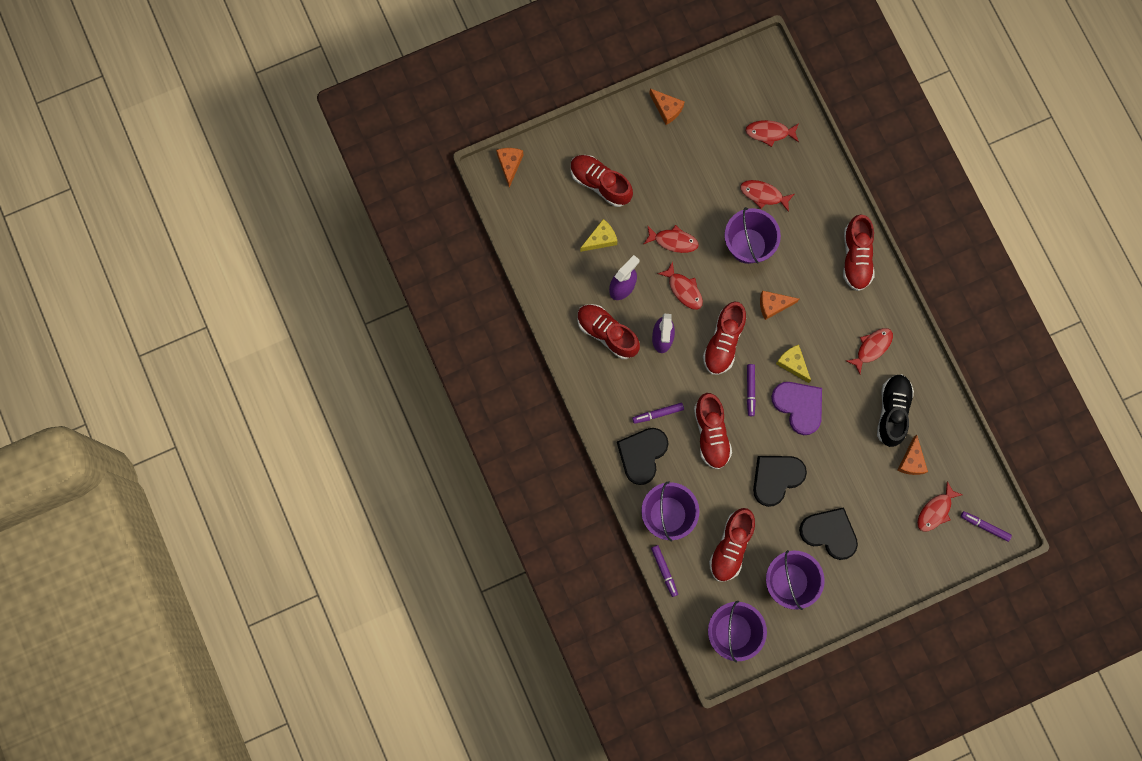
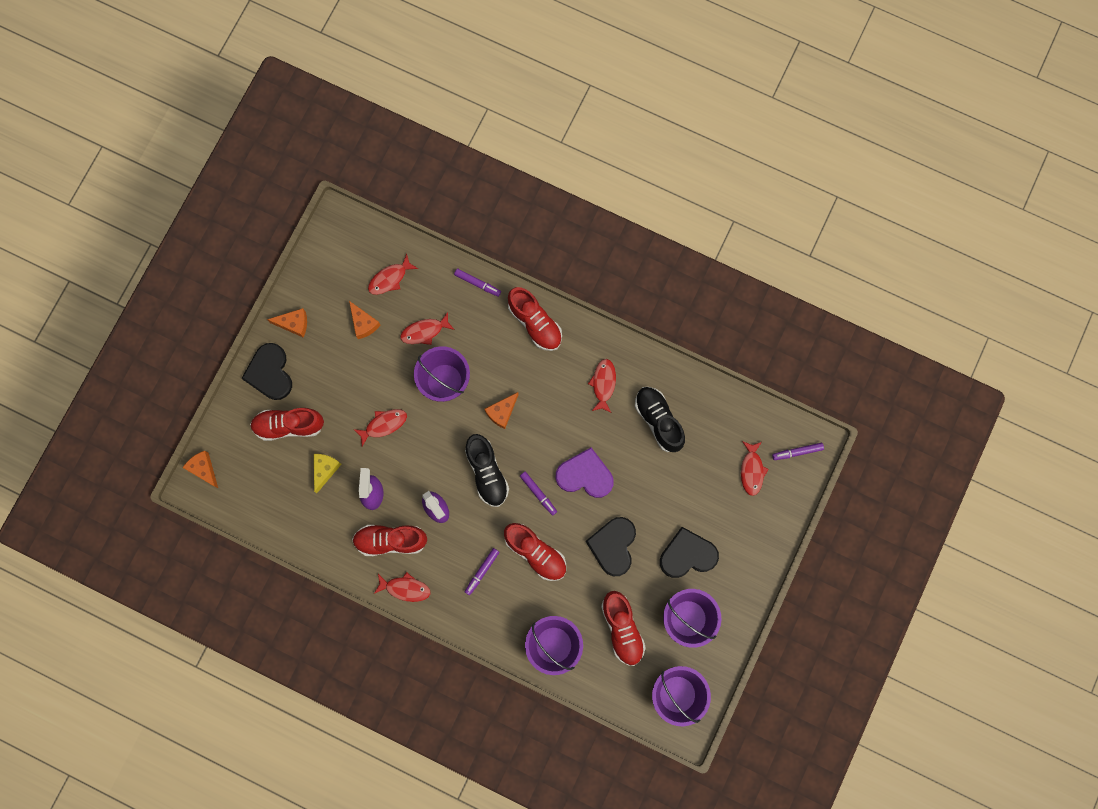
camera: 40 degrees left, 0 degrees up
black heart [617,428,669,485] -> black heart moved to [241,343,292,400]
purple marker [651,545,678,597] -> purple marker moved to [454,269,501,297]
red fish [657,261,703,310] -> red fish moved to [374,572,431,602]
red shoe [703,302,746,375] -> black shoe [465,434,509,507]
yellow cheese [776,345,811,383] -> none
orange cheese [897,435,928,475] -> orange cheese moved to [349,301,381,339]

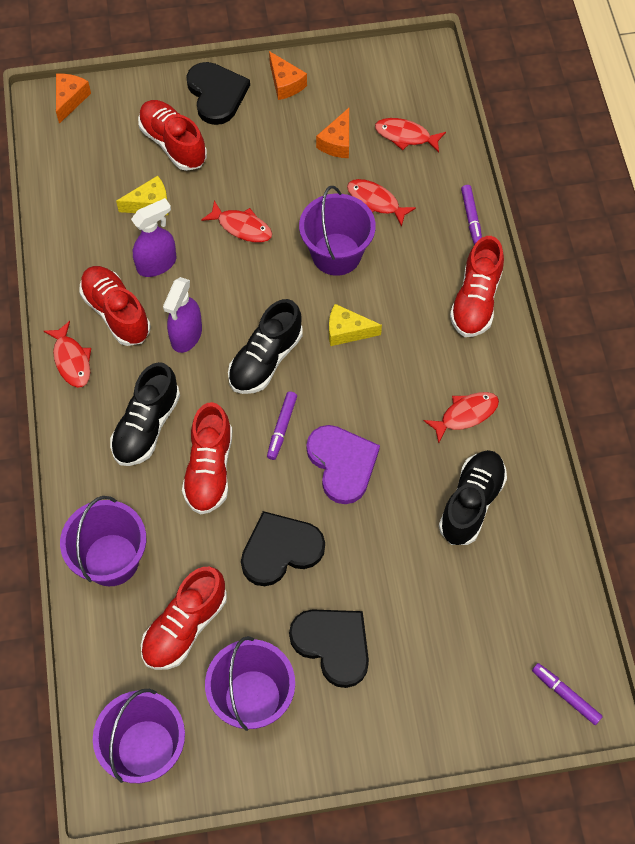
camera: 55 degrees right, 15 degrees down
black heart [241,343,292,400] -> black heart turned 120 degrees clockwise [186,62,250,125]
purple marker [465,548,499,595] -> black shoe [110,362,180,466]
orange cheese [484,392,519,429] -> yellow cheese [329,304,382,346]
red fish [741,441,769,496] -> none

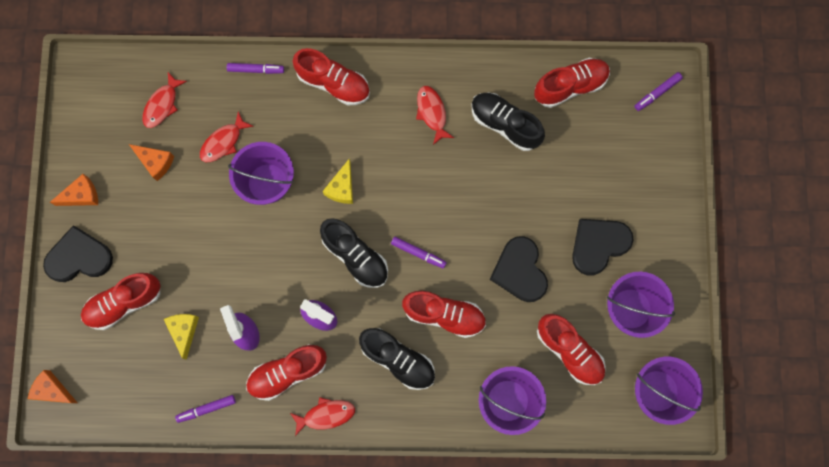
camera: 80 degrees left, 15 degrees up
red fish [201,201,272,243] -> none
purple heart [306,425,380,504] -> none
none -> purple marker [175,395,236,423]
none -> red shoe [534,58,610,108]

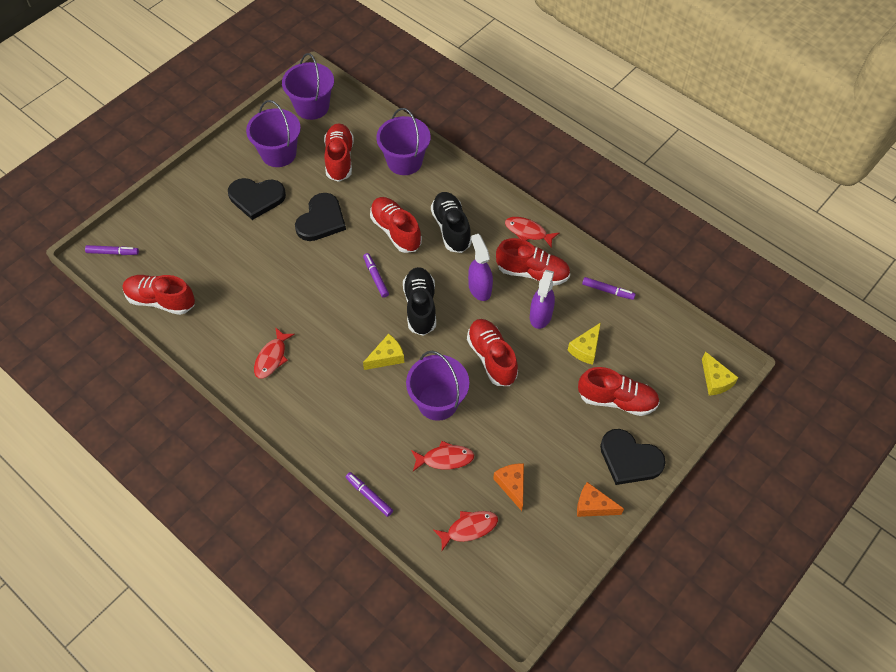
camera: 140 degrees left, 20 degrees down
orange cheese [28,370,77,403] -> yellow cheese [702,352,739,396]
red shoe [293,48,370,105] -> red shoe moved to [467,319,518,386]
black shoe [471,92,545,151] -> none

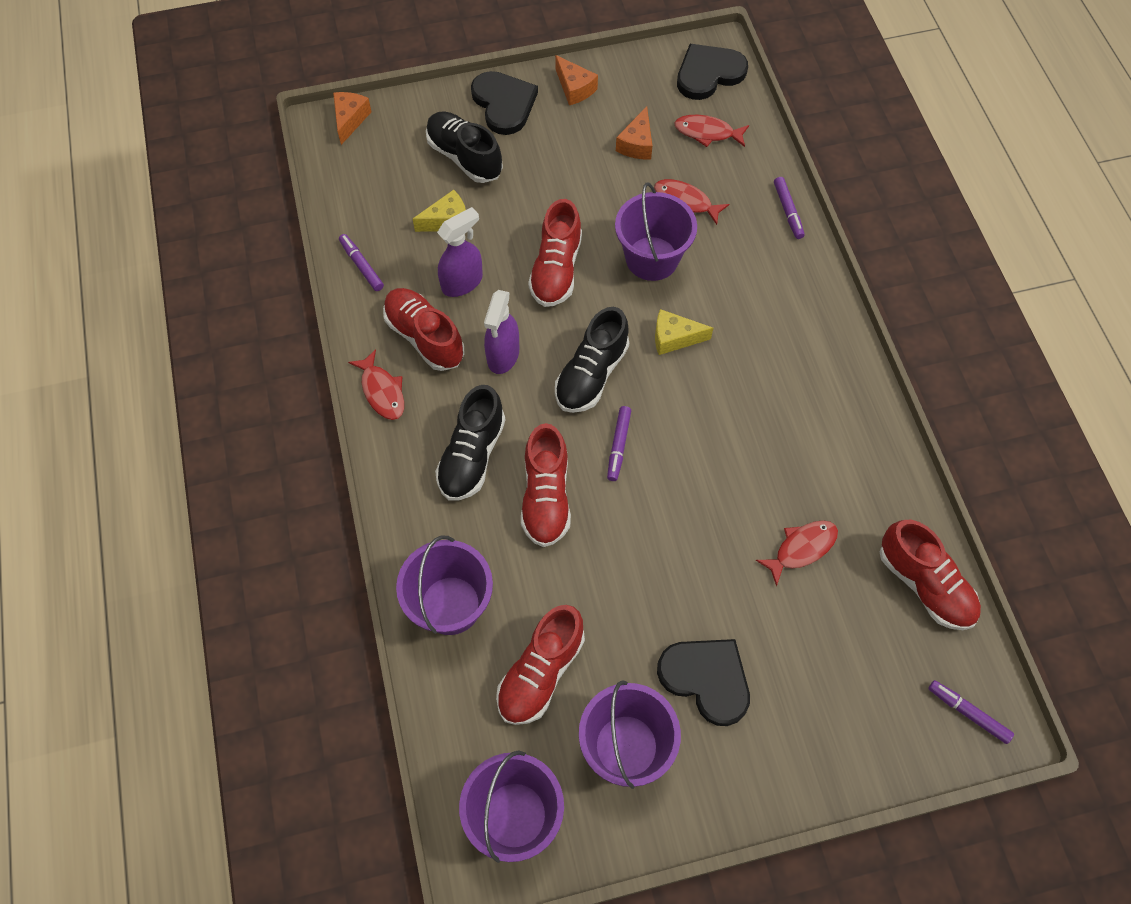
camera: 145 degrees left, 5 degrees up
red fish [254,327,295,379] -> red fish moved to [756,520,838,586]
black heart [295,193,346,241] -> black heart moved to [677,44,748,100]
red shoe [578,367,660,416] -> black shoe [426,111,503,183]
yellow cheese [702,352,739,396] -> orange cheese [333,92,372,145]

